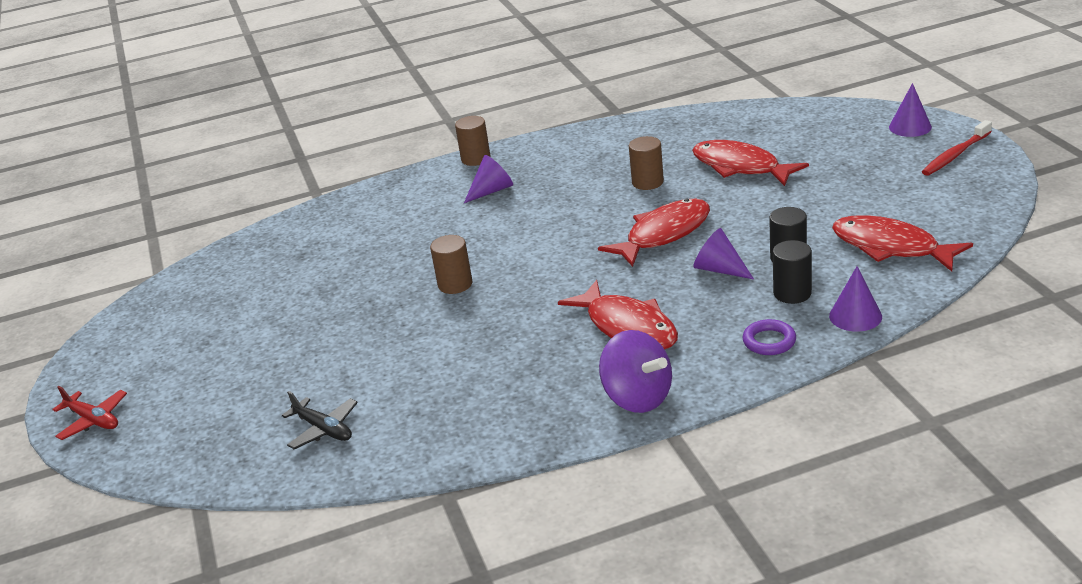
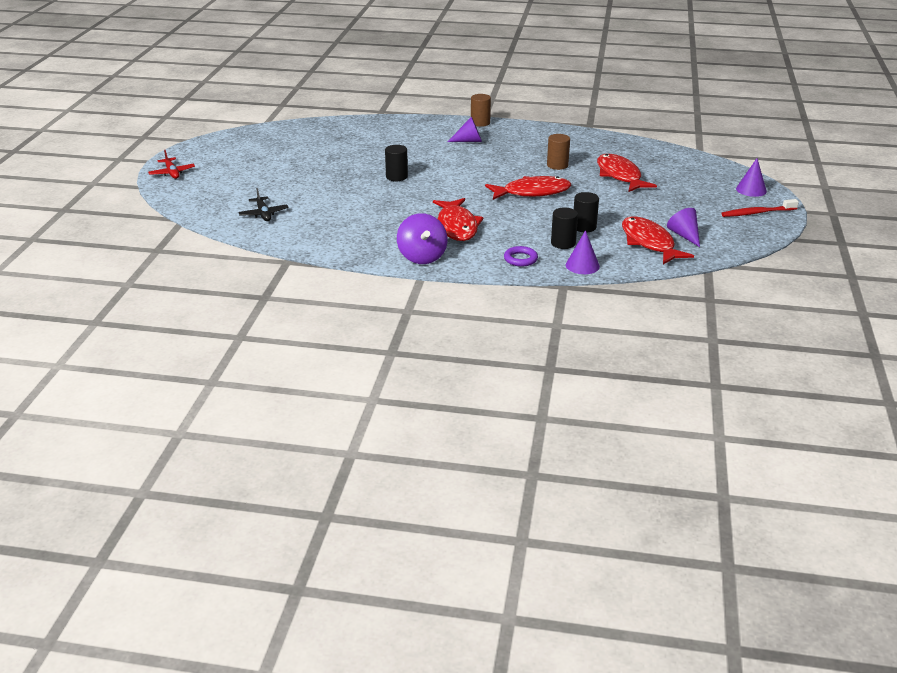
camera: 25 degrees right, 0 degrees up
brown cylinder [430,235,472,294] -> black cylinder [385,145,408,181]
purple cone [693,228,754,279] -> purple cone moved to [667,208,700,247]

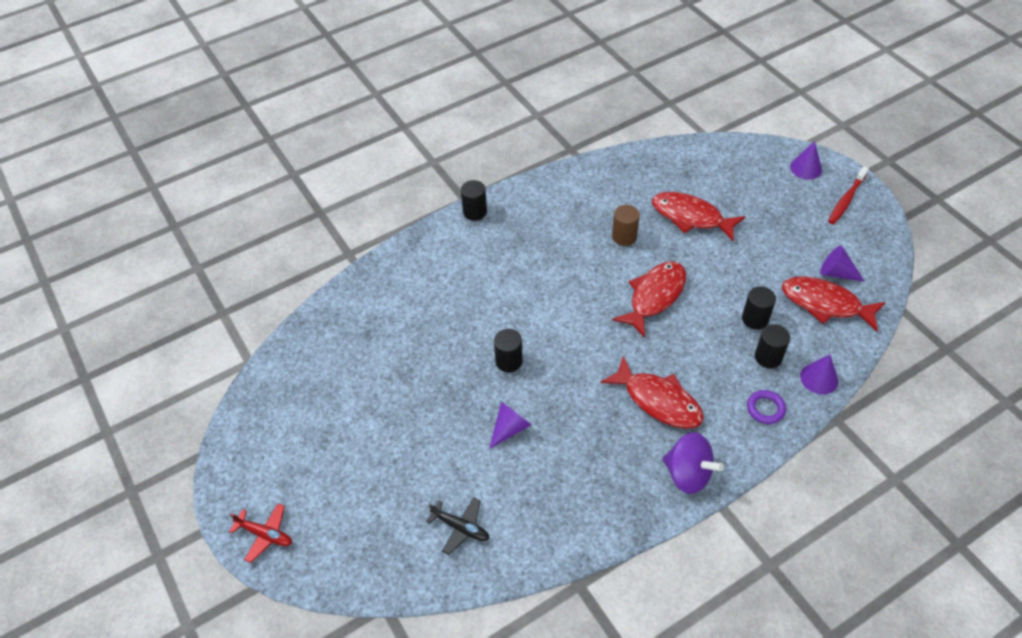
camera: 40 degrees left, 20 degrees up
purple cone [448,117,482,142] -> purple cone moved to [489,401,531,449]
brown cylinder [471,94,491,127] -> black cylinder [461,180,487,221]

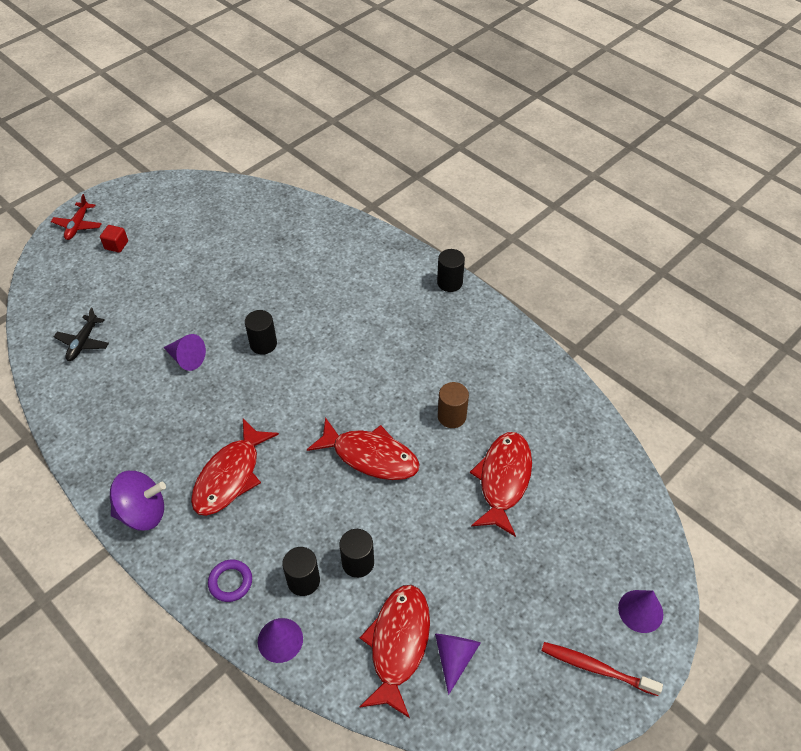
camera: 75 degrees right, 0 degrees up
purple spinning top [663,432,724,494] -> purple spinning top turned 120 degrees counterclockwise [110,471,166,531]
none -> red cube [100,225,128,253]

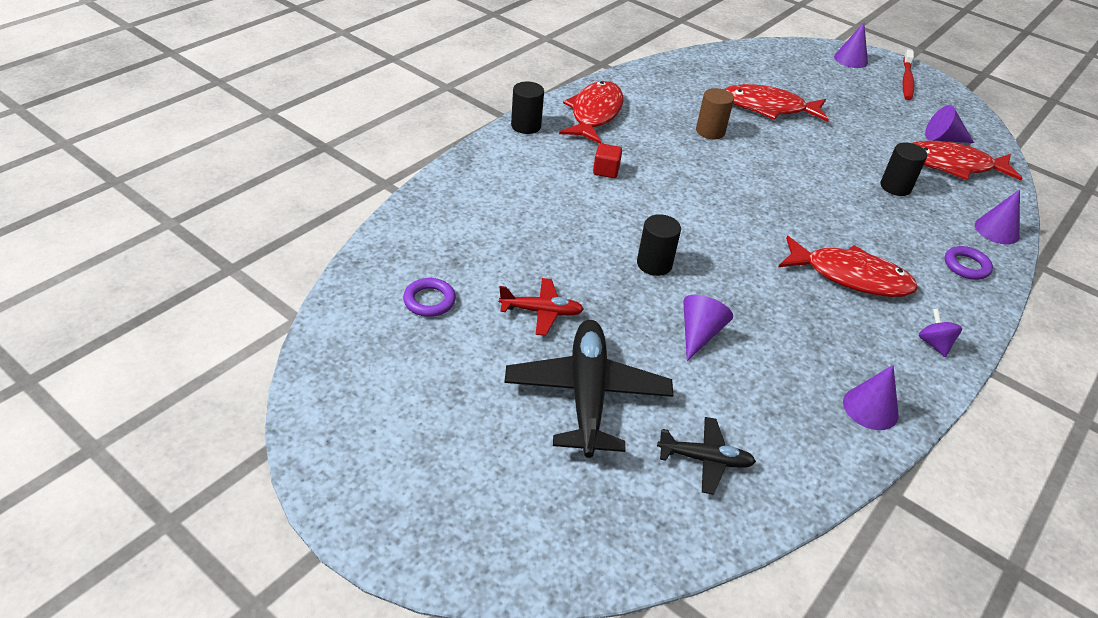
camera: 100 degrees left, 10 degrees down
red plane [51,194,102,240] -> red plane moved to [499,278,584,336]
red cube [100,225,128,253] -> red cube moved to [593,143,622,178]
purple spinning top [110,471,166,531] -> purple spinning top [919,308,962,357], size x0.52
black cylinder [282,547,320,596] -> none
red fish [307,417,420,480] -> red fish moved to [559,81,623,144]
none -> purple ring [403,278,456,317]
none -> black plane [504,320,673,458]
none -> purple cone [843,365,898,430]

